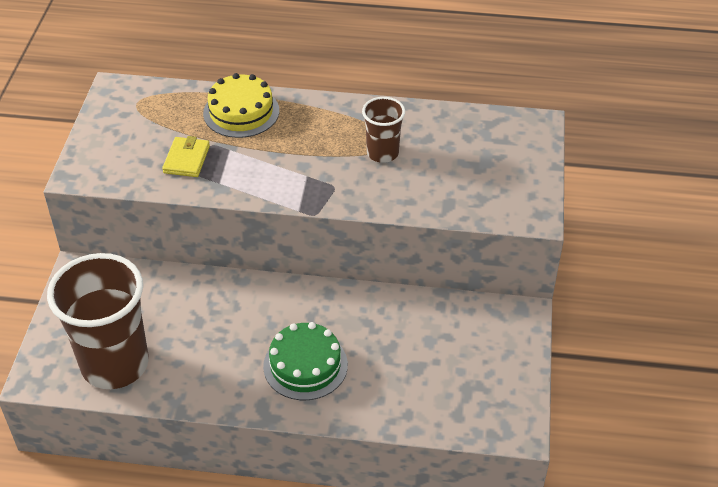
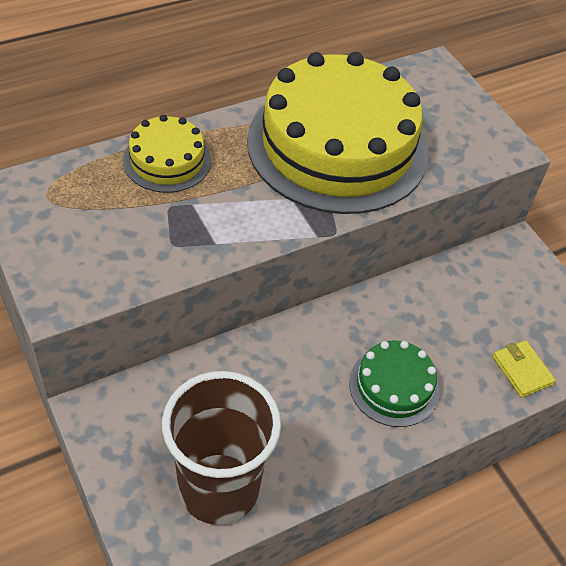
camera: 40 degrees left, 5 degrees up
yellow wallet [162,136,210,177] -> yellow wallet moved to [493,340,556,398]
brown cup [362,97,405,163] -> yellow cake [247,52,428,214]

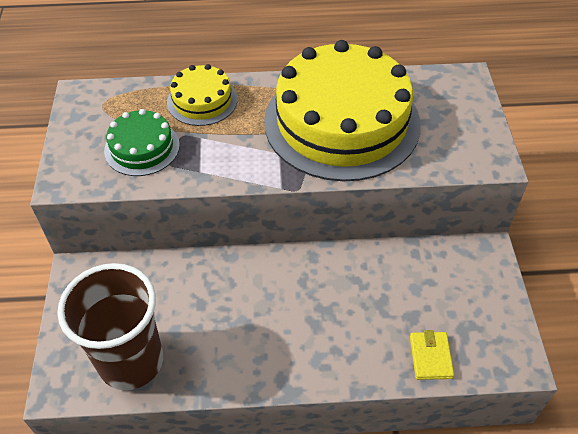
camera: 30 degrees right, 0 degrees up
green cake [349,341,440,427] -> green cake moved to [104,109,180,176]

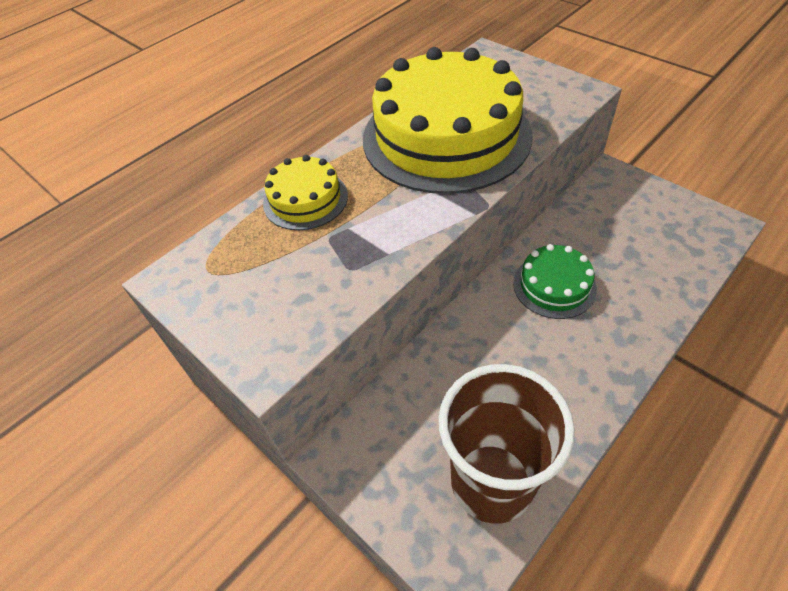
camera: 40 degrees left, 0 degrees up
green cake [104,109,180,176] -> green cake moved to [513,244,597,319]
yellow wallet [410,330,454,380] -> none

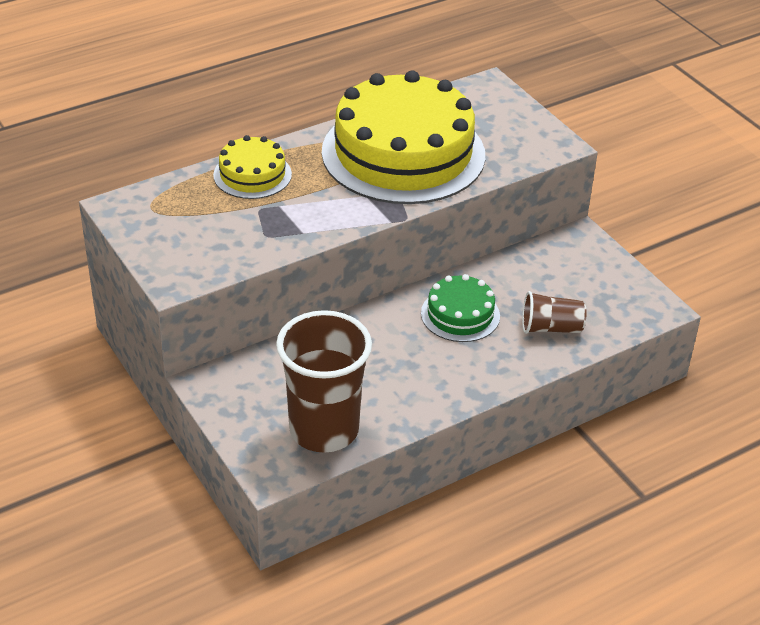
camera: 10 degrees right, 10 degrees down
none -> brown cup [522,291,587,334]

